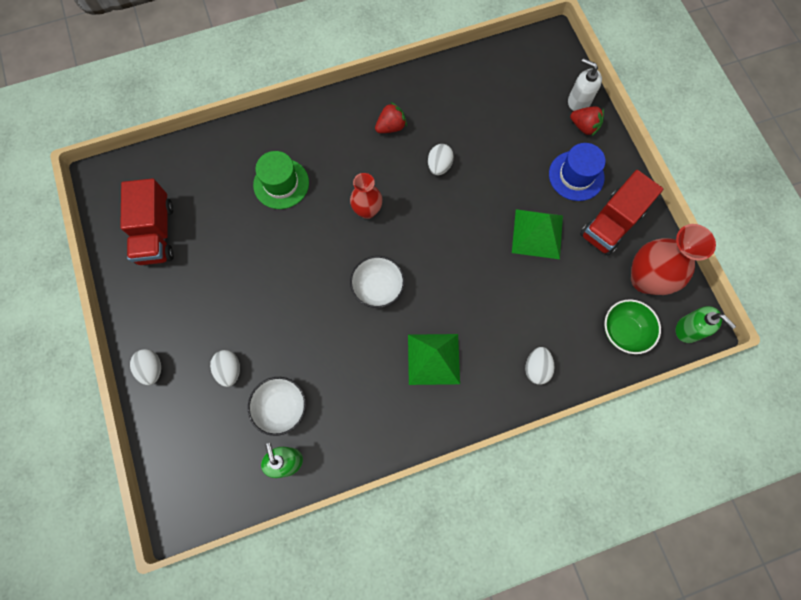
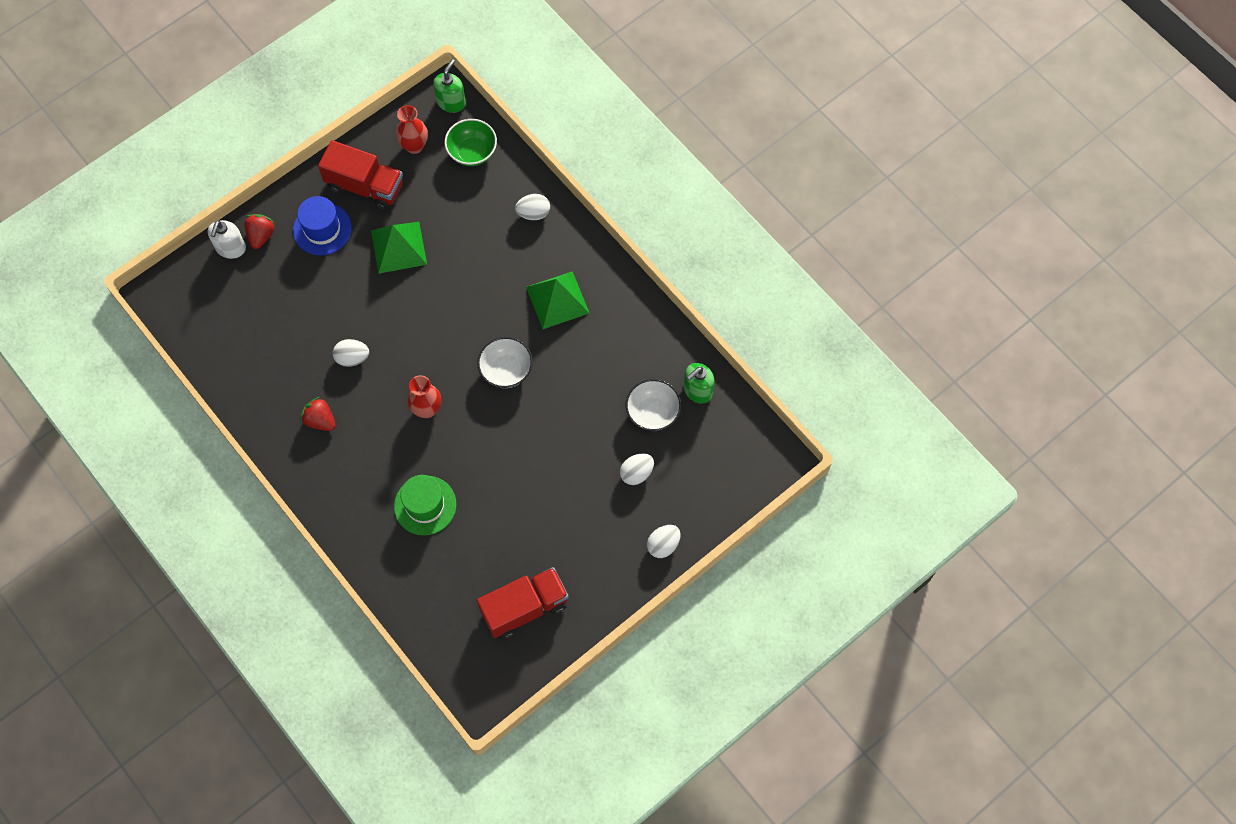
camera: 110 degrees left, 5 degrees down
red vase [631,224,716,295] -> red vase [396,105,428,154], size x0.61

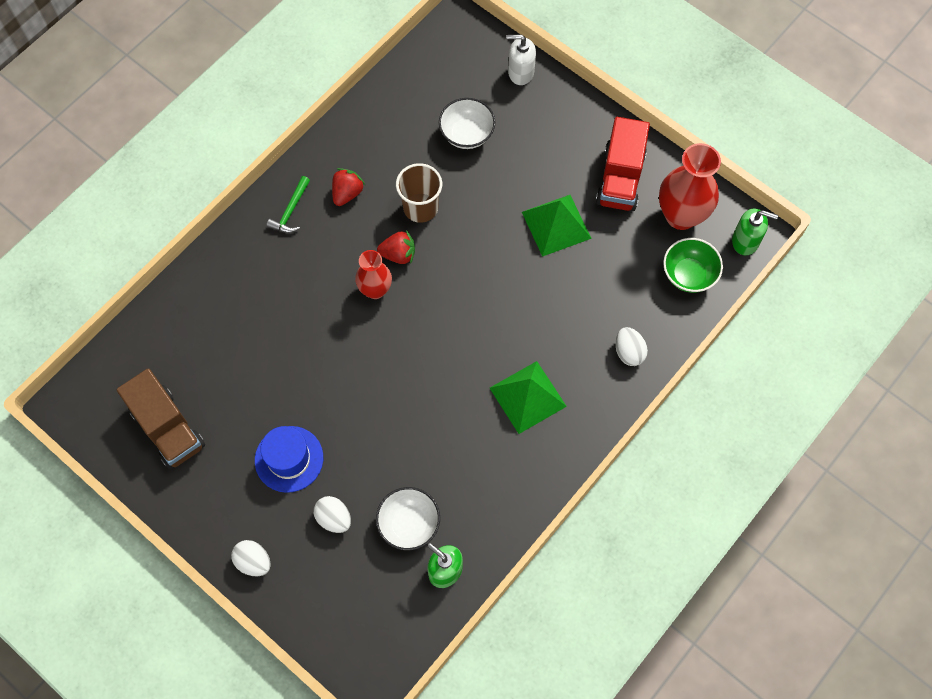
camera: 80 degrees right, 0 degrees up
red strawberry [244,214,275,249] -> red strawberry moved to [377,230,415,264]
blue hat [293,196,352,255] -> blue hat moved to [255,426,323,493]
white egg [333,339,369,367] -> brown cup [396,163,442,223]
green hat [394,475,456,535] -> none
red vase [396,105,428,154] -> red vase [659,143,721,230], size x1.63
white bowl [477,337,533,388] -> white bowl moved to [439,98,495,149]
red truck [477,567,569,639] -> brown truck [117,368,205,469]
none -> green hammer [266,176,310,233]

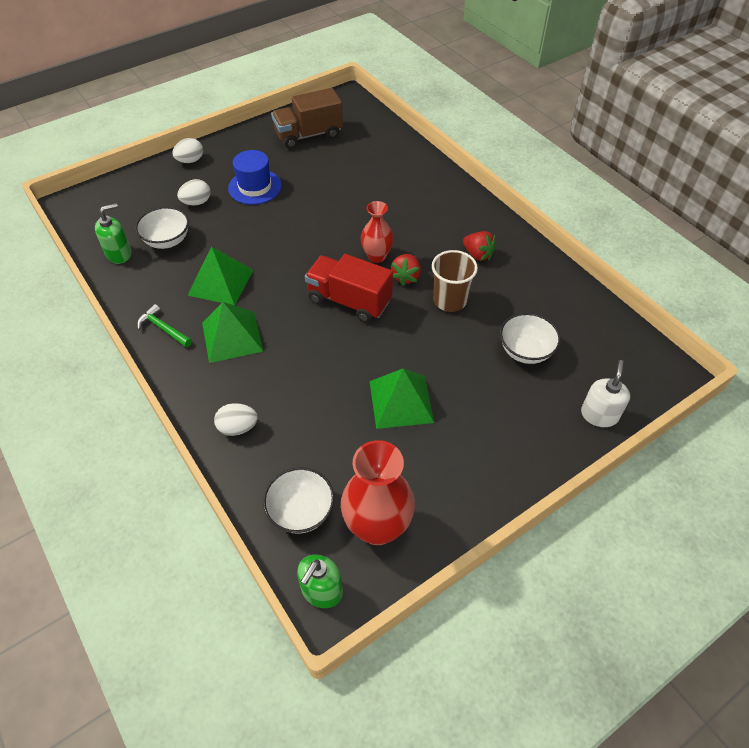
camera: 105 degrees right, 15 degrees down
green hammer [266,176,310,233] -> green hammer moved to [137,304,192,347]
red truck [596,117,650,211] -> red truck moved to [305,254,393,323]
green bowl [663,238,723,293] -> white bowl [263,467,334,534]
none -> green pyramid [187,246,253,306]

